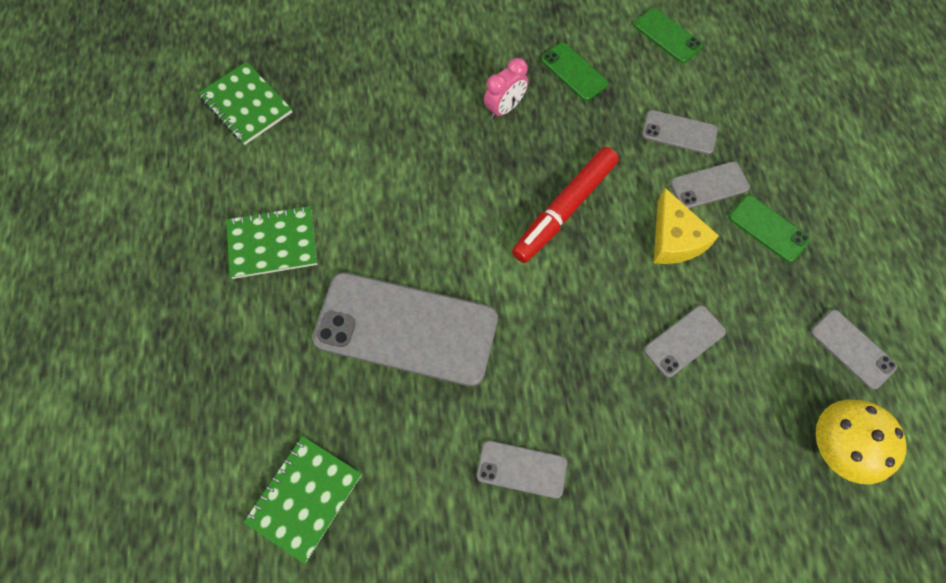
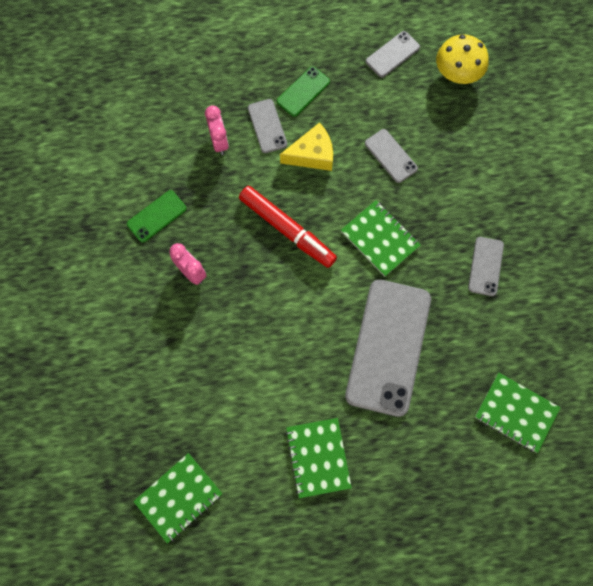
camera: 90 degrees left, 5 degrees up
green phone [634,8,703,63] -> none
grey phone [642,110,718,155] -> pink clock [205,105,229,155]
none -> green notebook [341,200,421,277]

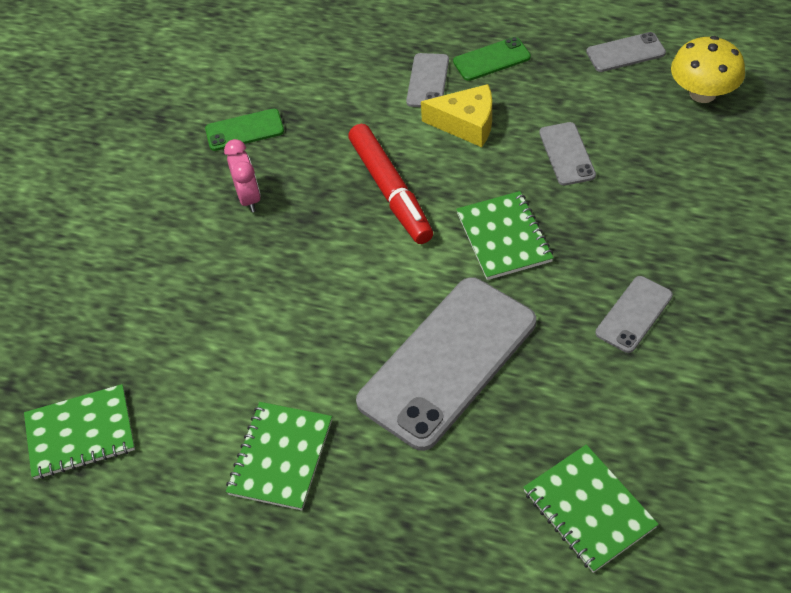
camera: 30 degrees right, 20 degrees down
pink clock [205,105,229,155] -> none

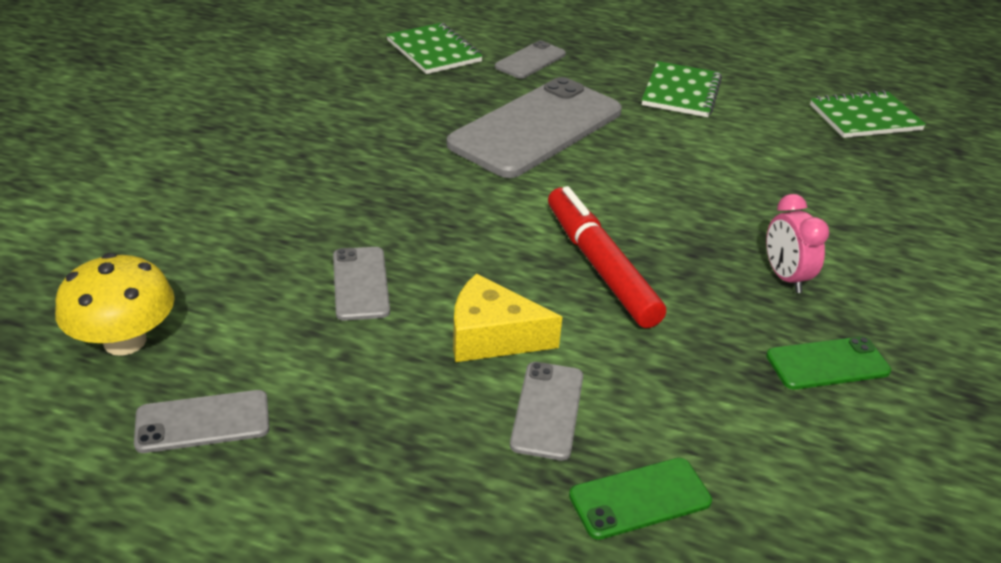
camera: 175 degrees right, 15 degrees down
green phone [453,37,531,81] -> green phone moved to [569,458,712,540]
green notebook [456,191,554,280] -> none
grey phone [596,276,673,353] -> grey phone moved to [495,40,566,79]

